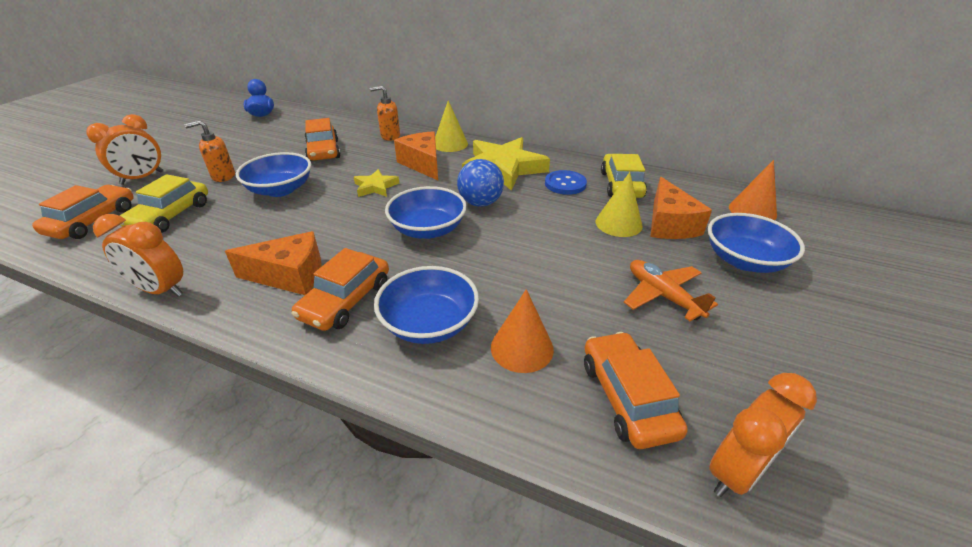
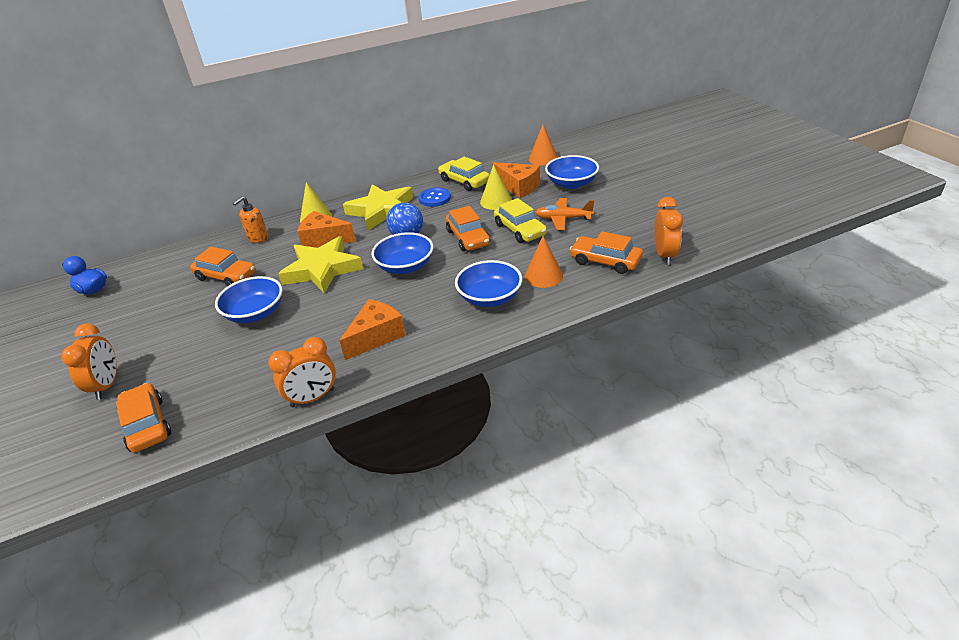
camera: 45 degrees left, 0 degrees up
yellow car [120,174,208,233] -> yellow car moved to [494,198,547,243]
orange soap dispenser [184,120,235,182] -> none
orange car [292,248,389,331] -> orange car moved to [446,206,490,251]
yellow star [354,169,400,197] -> yellow star [278,236,363,294], size x2.02

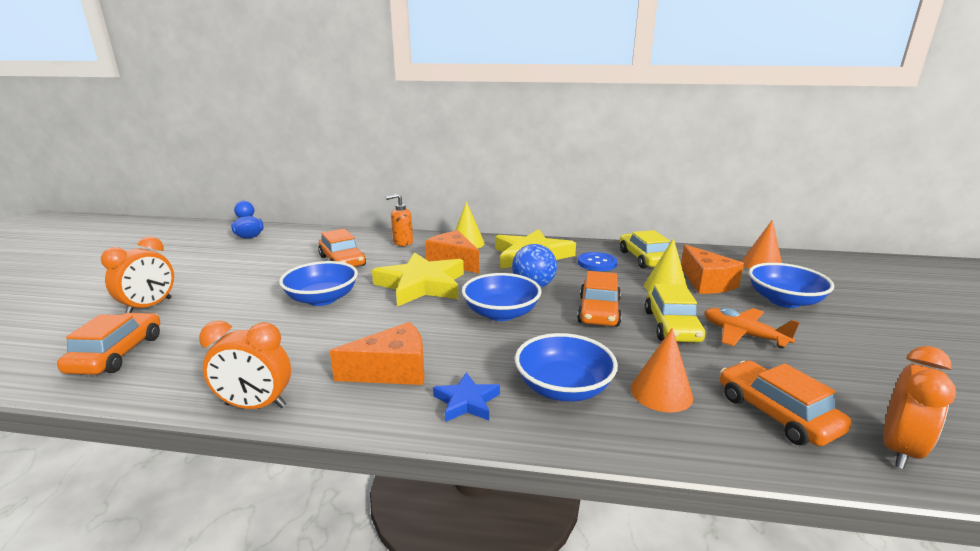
camera: 30 degrees right, 15 degrees down
none -> blue star [433,372,500,422]

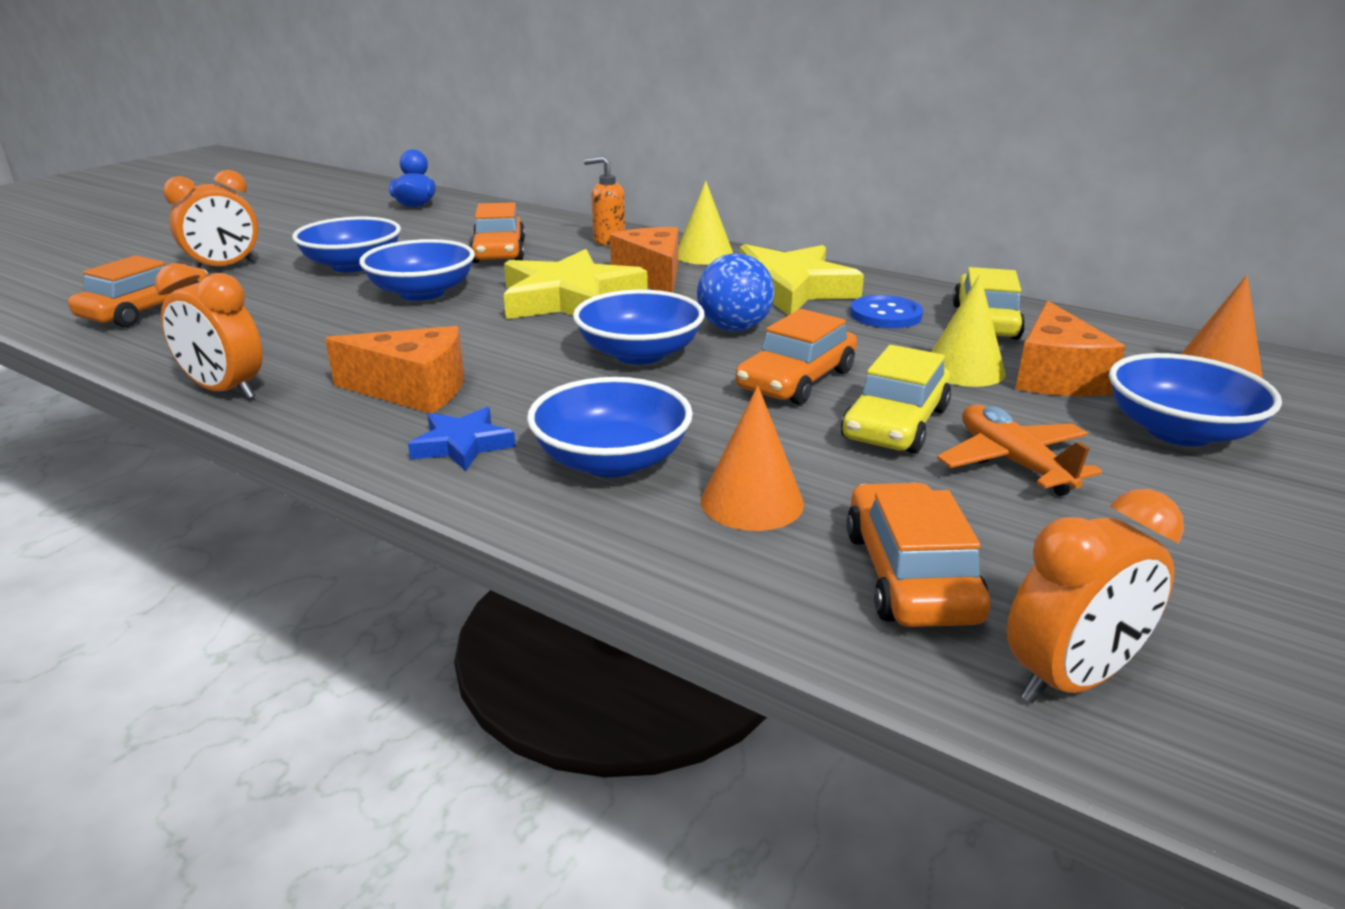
camera: 25 degrees right, 5 degrees up
none -> blue bowl [292,217,401,272]

